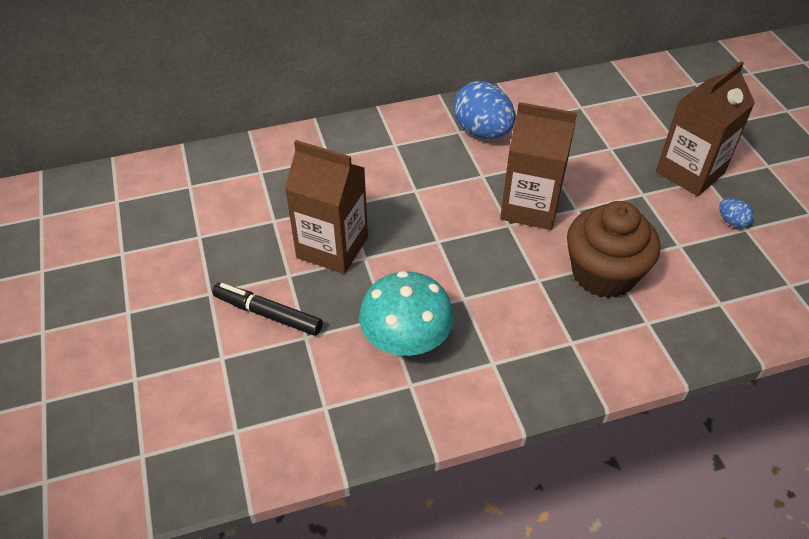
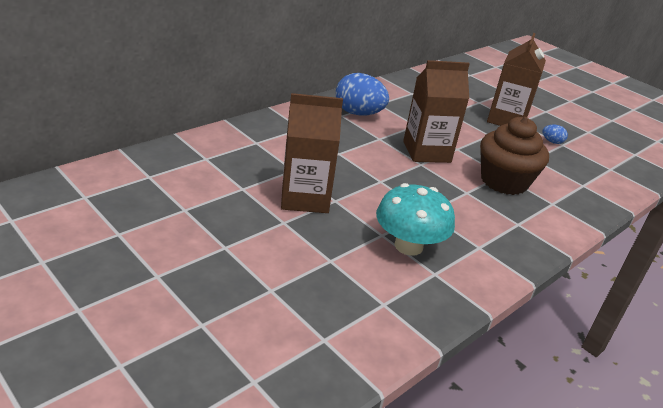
camera: 30 degrees left, 15 degrees down
black marker [212,283,323,336] -> none

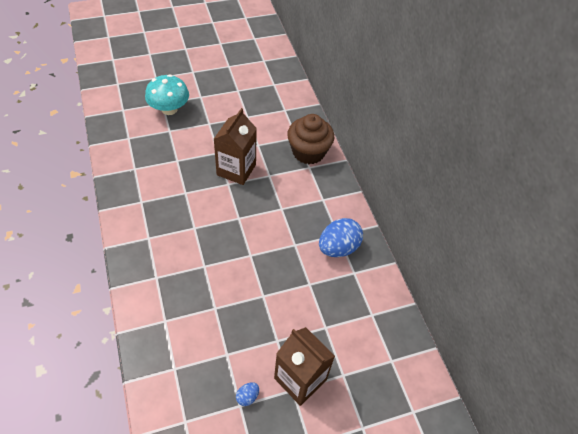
camera: 115 degrees right, 20 degrees up
turquoise mushroom [376,183,455,256] -> turquoise mushroom moved to [145,74,189,115]
brown carton [403,60,470,163] -> none
brown cupcake [480,117,549,195] -> brown cupcake moved to [287,114,334,164]

